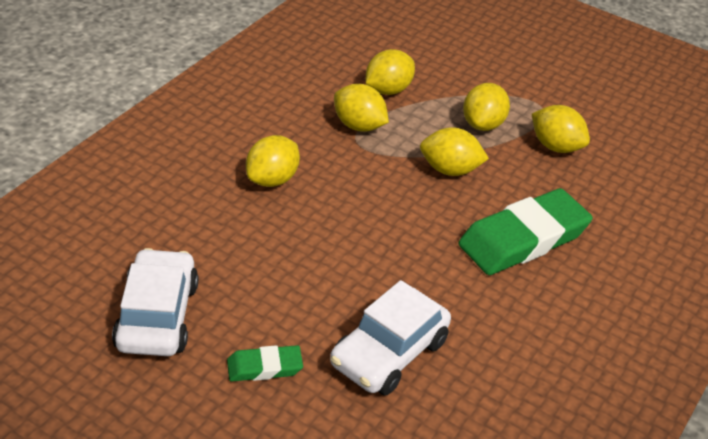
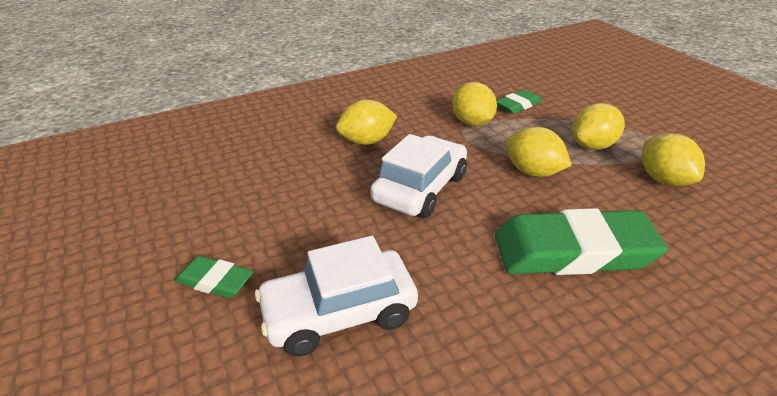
camera: 35 degrees right, 5 degrees down
white car [112,248,199,356] -> white car moved to [370,134,467,218]
yellow lemon [366,49,415,95] -> green eraser [497,90,542,114]

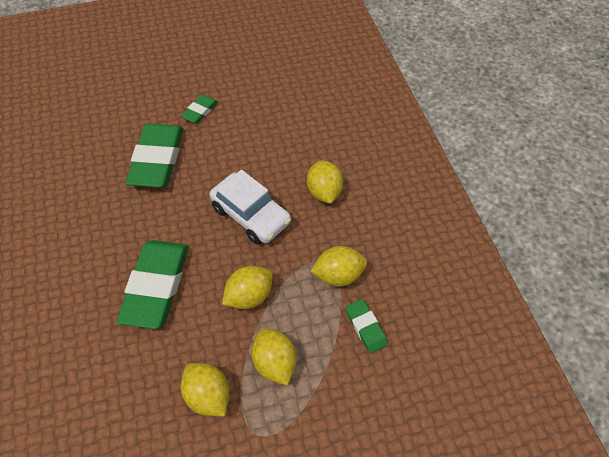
camera: 100 degrees right, 20 degrees up
white car [255,236,418,357] -> green eraser [126,124,183,188]
yellow lemon [642,133,705,186] -> yellow lemon turned 60 degrees clockwise [181,363,230,416]

